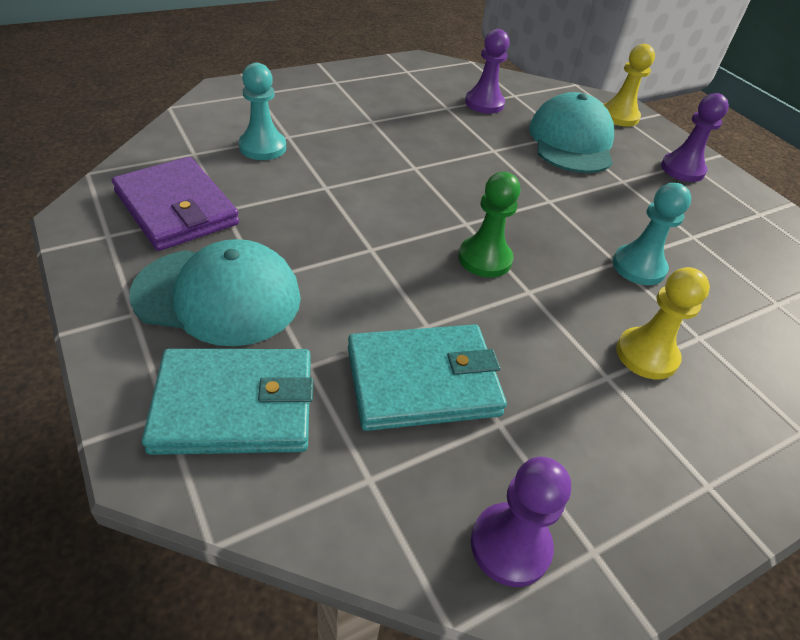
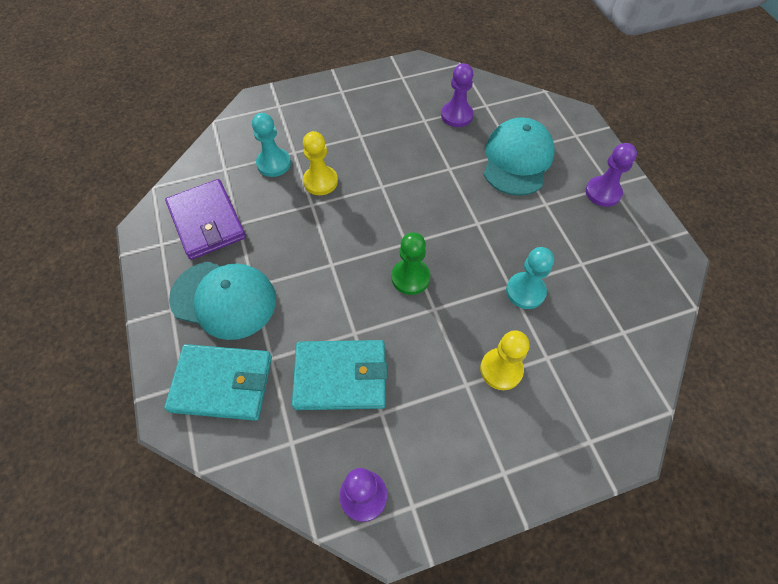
camera: 15 degrees right, 15 degrees up
yellow pawn [603,44,655,127] -> yellow pawn moved to [303,131,338,195]

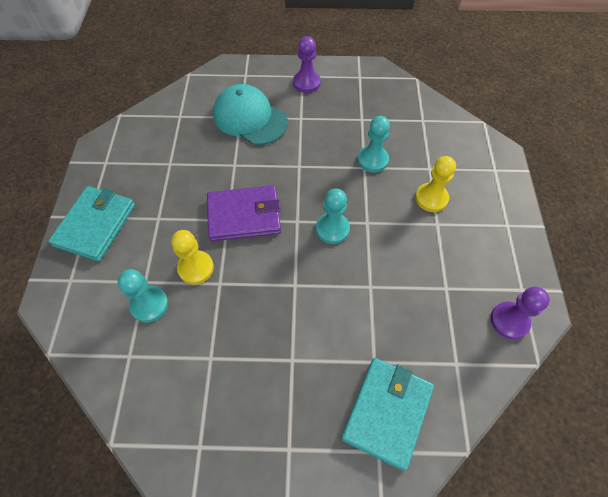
camera: 70 degrees left, 0 degrees up
purple wallet [165,179,246,260] -> purple wallet moved to [207,185,281,241]
turquoise cap [169,261,276,340] -> none
turquoise wallet [292,340,388,410] -> turquoise wallet moved to [48,186,135,261]
green pawn [392,232,430,295] -> turquoise pawn [316,189,350,244]
purple pawn [441,63,474,127] -> none

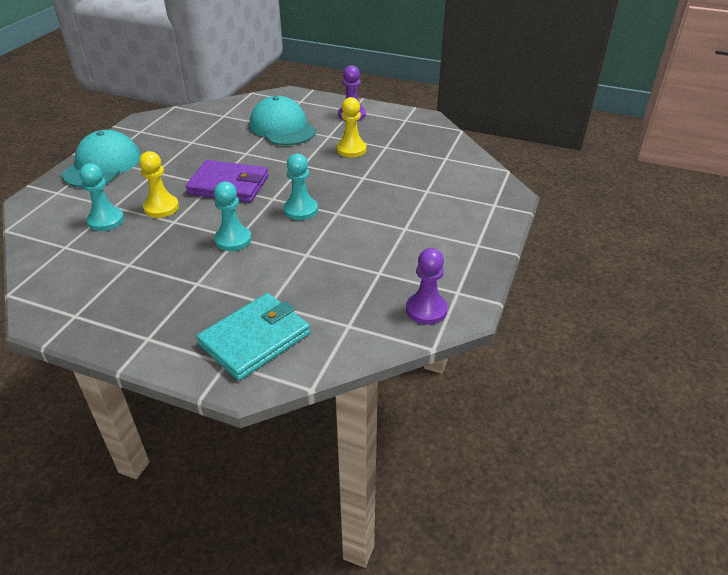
camera: 20 degrees right, 20 degrees down
turquoise wallet [48,186,135,261] -> turquoise cap [62,130,141,188]
turquoise pawn [358,116,390,172] -> turquoise pawn moved to [214,182,251,251]
yellow pawn [415,156,456,212] -> yellow pawn moved to [337,97,367,158]

